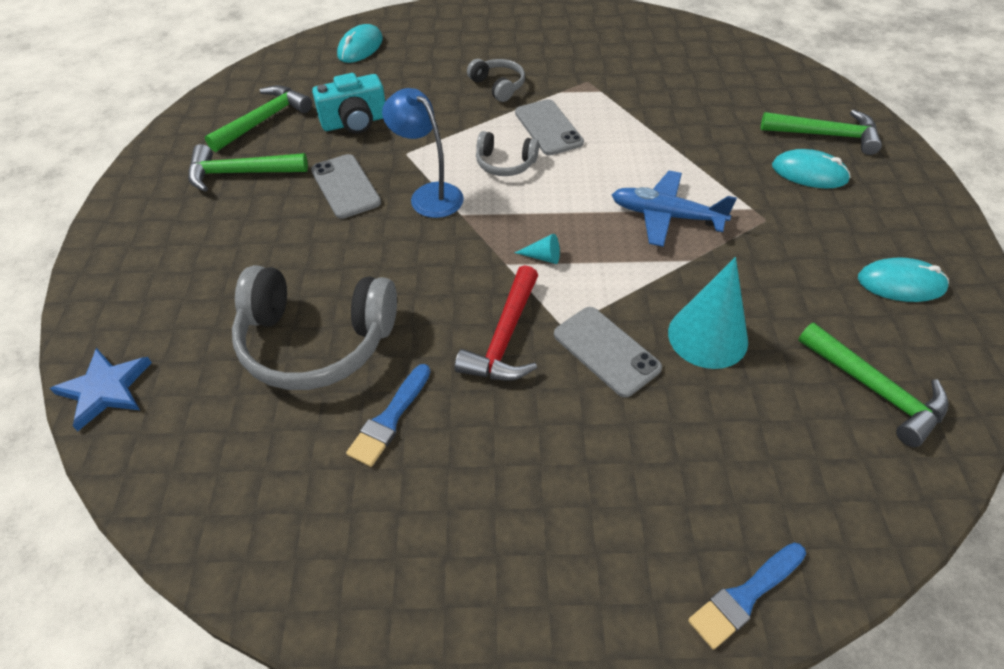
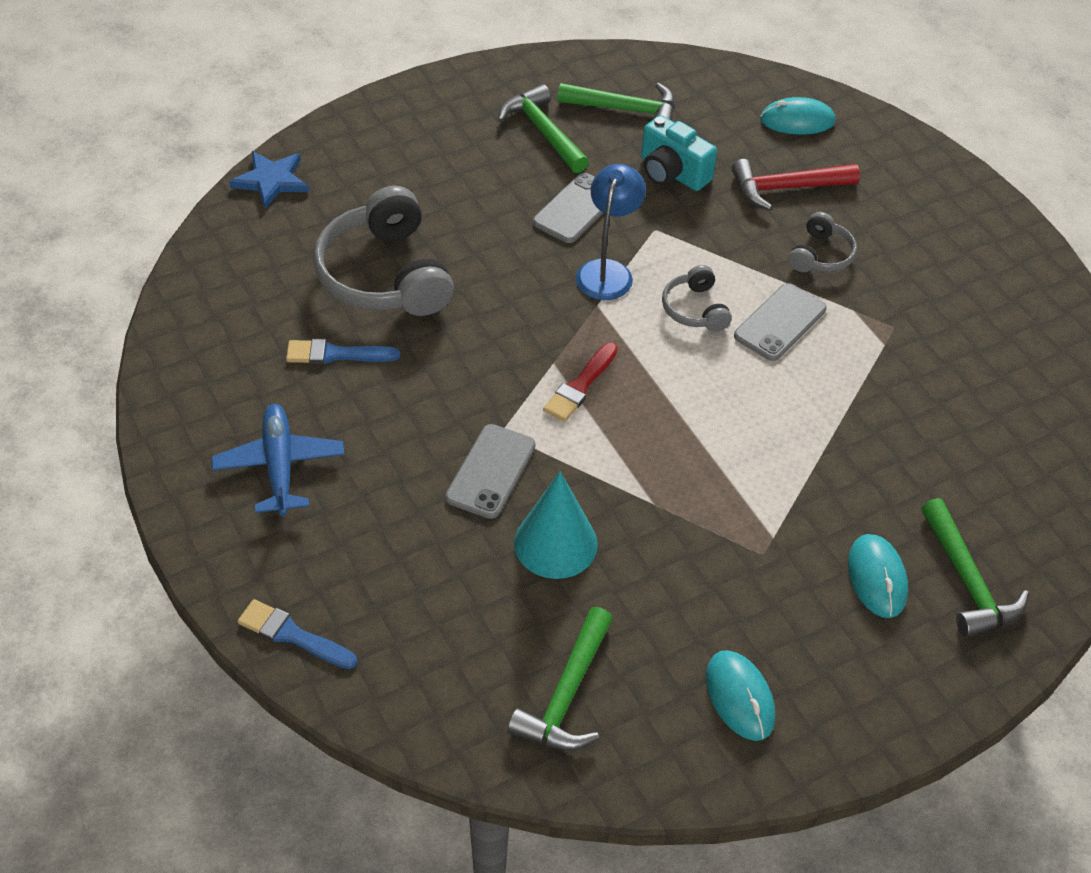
camera: 60 degrees right, 0 degrees up
red hammer [455,265,538,381] -> red hammer moved to [732,159,860,210]
turquoise cone [515,234,560,264] -> red brush [543,343,618,422]
blue plane [612,171,737,247] -> blue plane moved to [211,404,345,516]

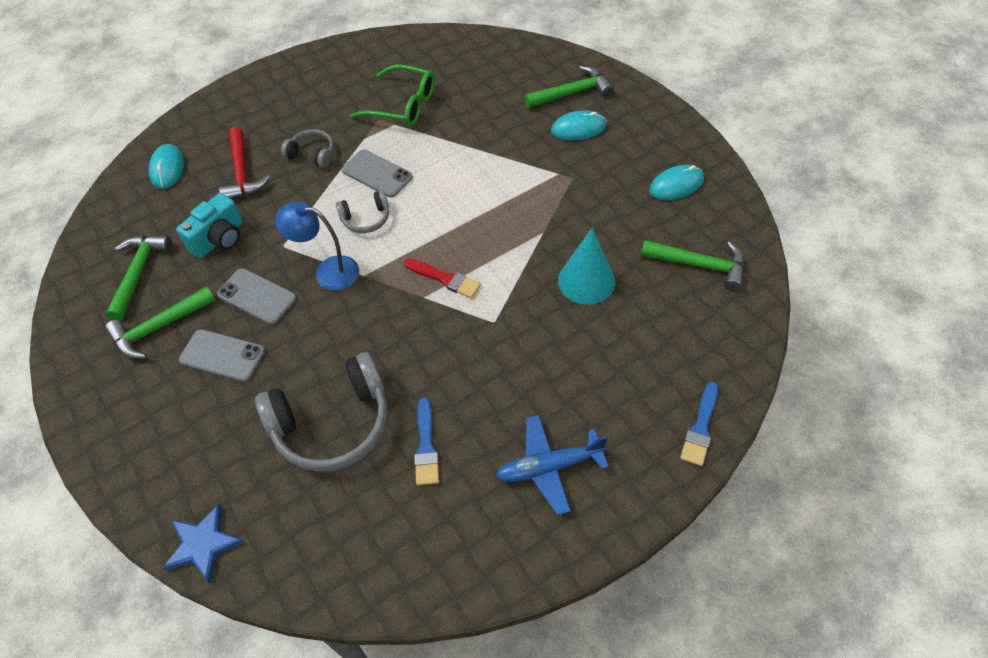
camera: 90 degrees left, 5 degrees up
grey phone [445,424,536,519] -> grey phone moved to [179,329,265,382]
none -> green glasses [350,64,435,126]

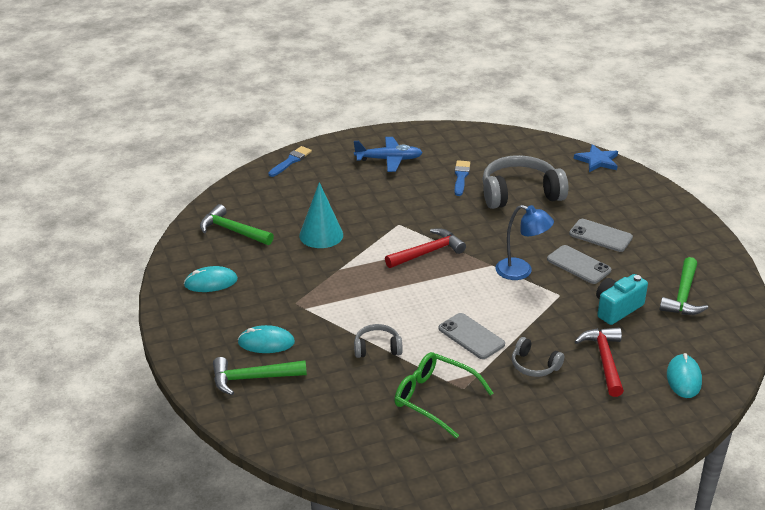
camera: 170 degrees left, 20 degrees down
green hammer [105,286,216,359] -> none
grey headphones [336,190,389,233] -> grey headphones moved to [354,324,403,358]
red brush [404,258,481,298] -> red hammer [385,229,466,268]

